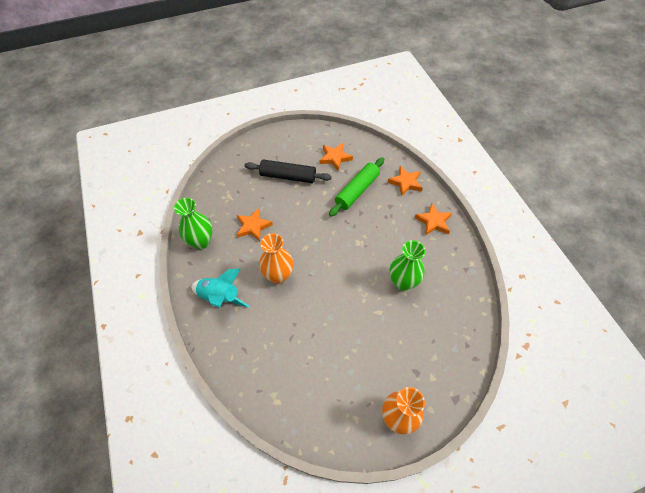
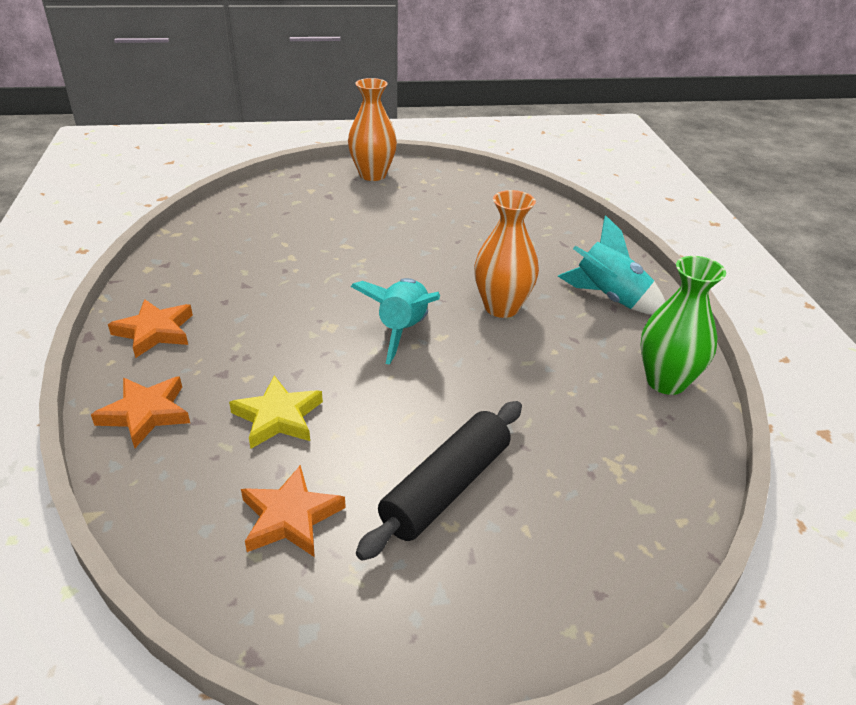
camera: 170 degrees left, 20 degrees down
orange star [237,208,273,242] -> none
black rolling pin [244,159,332,183] -> black rolling pin turned 75 degrees counterclockwise [356,401,522,561]
green rolling pin [329,157,384,217] -> yellow star [229,376,323,449]
green vase [390,240,426,291] -> none
none -> turquoise rocket [351,278,440,365]

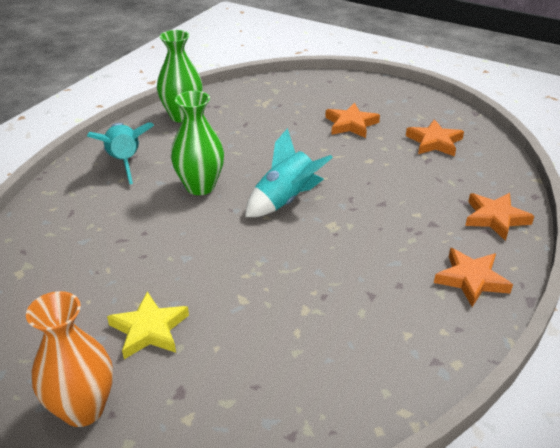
camera: 140 degrees left, 0 degrees up
yellow star [229,376,323,449] -> yellow star moved to [107,292,189,359]
black rolling pin [356,401,522,561] -> orange star [325,103,380,138]
orange vase [474,190,539,318] -> green vase [171,91,224,195]

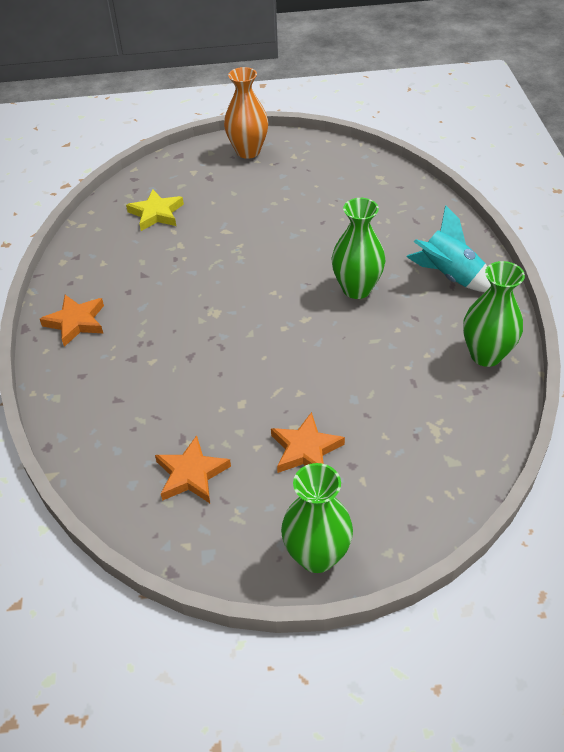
camera: 145 degrees right, 10 degrees up
yellow star [107,292,189,359] -> yellow star moved to [126,189,184,231]
turquoise rocket [245,128,333,217] -> none
orange star [465,193,534,241] -> none
none -> green vase [281,463,353,573]

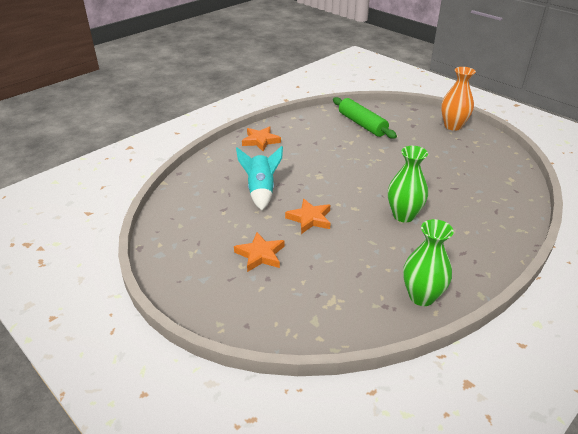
camera: 50 degrees right, 10 degrees down
yellow star [126,189,184,231] -> green rolling pin [333,97,397,139]
orange star [155,435,231,503] -> orange star moved to [285,199,331,234]
green vase [281,463,353,573] -> none
turquoise rocket [406,205,491,292] -> turquoise rocket moved to [236,146,283,210]

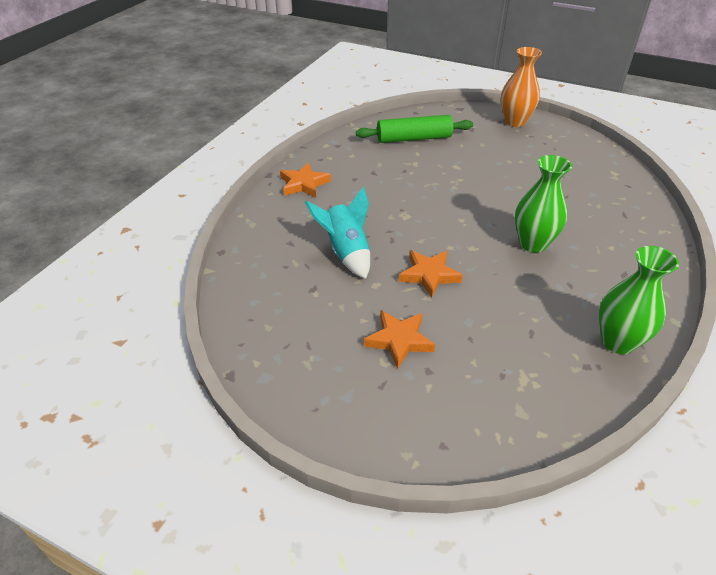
camera: 20 degrees left, 5 degrees up
green rolling pin [333,97,397,139] -> green rolling pin turned 45 degrees counterclockwise [356,115,473,143]

